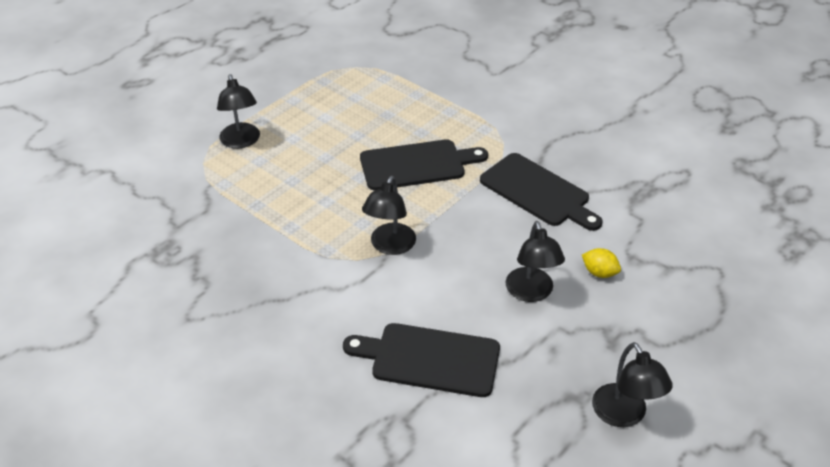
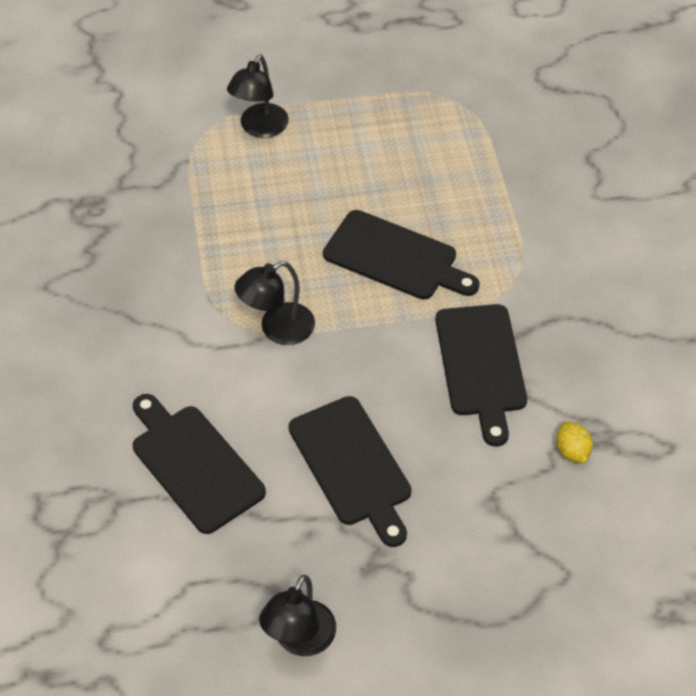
camera: 40 degrees right, 10 degrees up
black lamp [505,221,565,302] -> black cutting board [289,396,411,547]
yellow lemon [582,248,621,278] -> yellow lemon moved to [556,421,593,463]

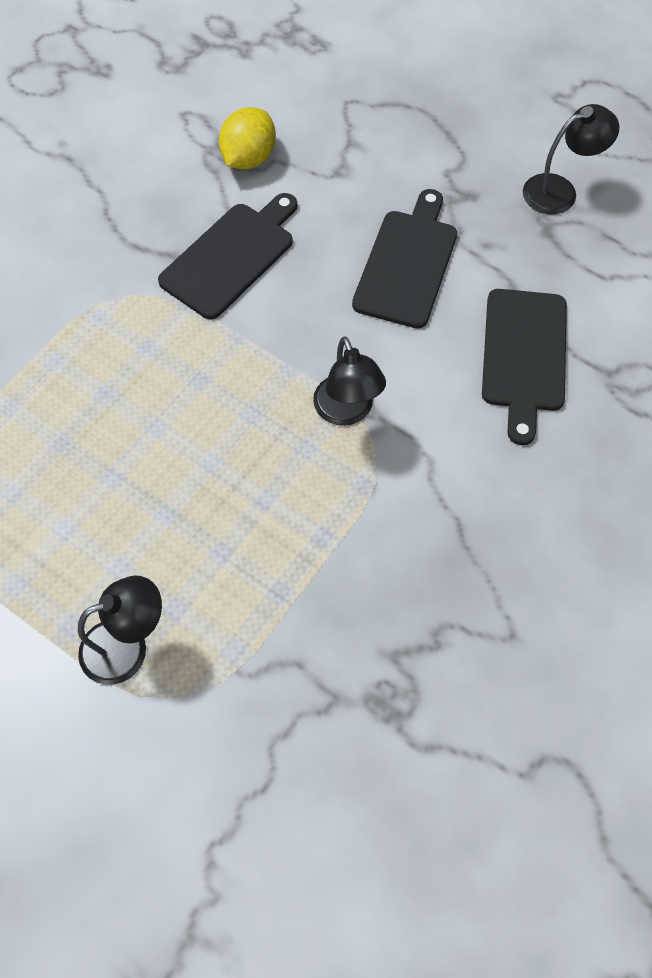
camera: 135 degrees left, 10 degrees up
black lamp [235,261,315,345] -> black lamp turned 60 degrees clockwise [313,336,386,426]
black cutting board [323,210,480,300] -> none
yellow lemon [556,421,593,463] -> yellow lemon [219,107,276,169], size x1.66

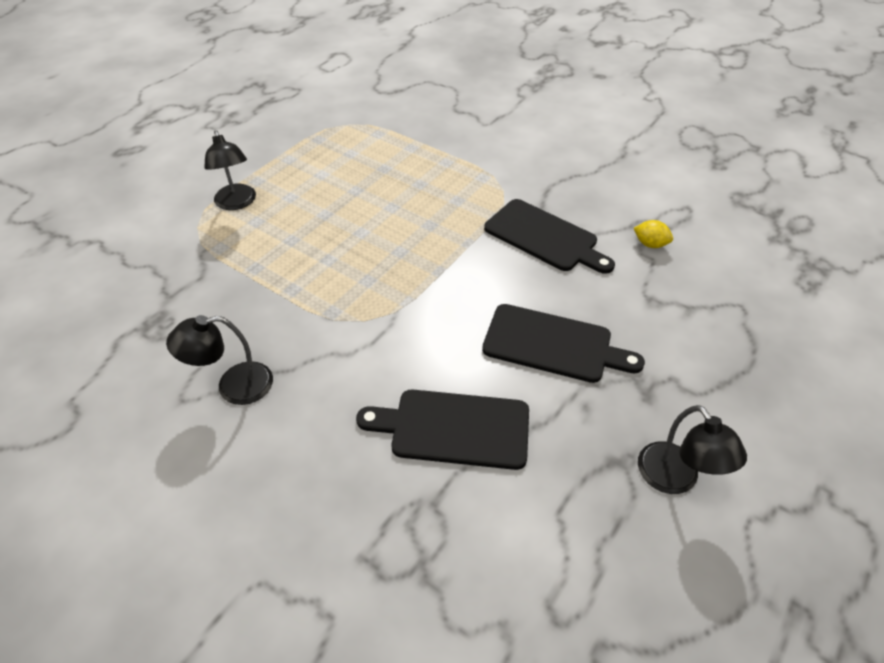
camera: 90 degrees right, 15 degrees down
yellow lemon [219,107,276,169] -> yellow lemon [634,220,673,248], size x0.60
black lamp [313,336,386,426] -> black lamp moved to [166,315,273,405]

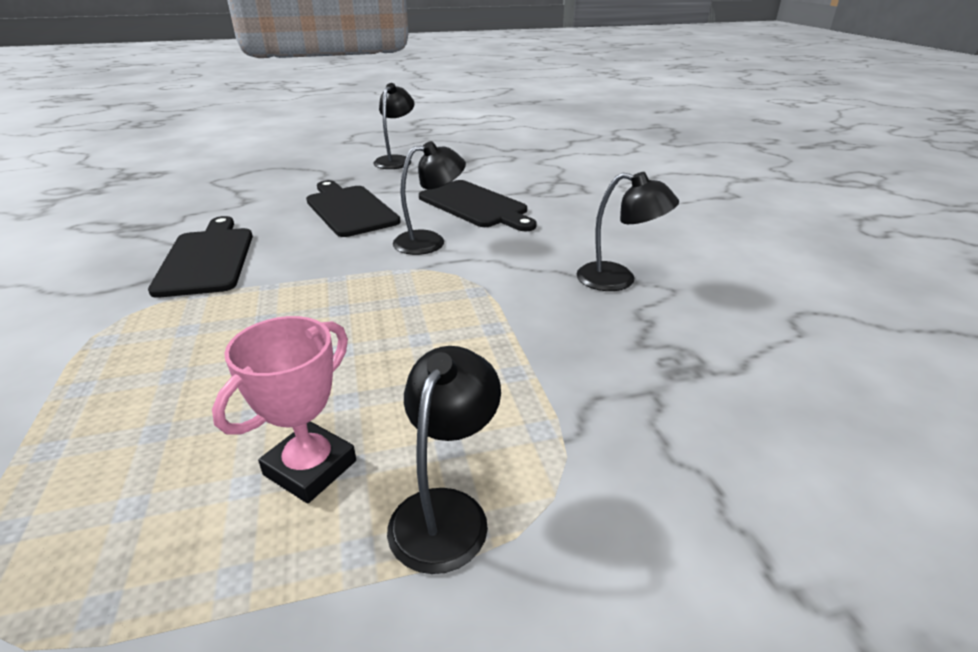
camera: 140 degrees left, 15 degrees down
yellow lemon [634,220,673,248] -> none
none -> pink trophy [212,316,356,503]
none -> black lamp [393,141,466,255]

